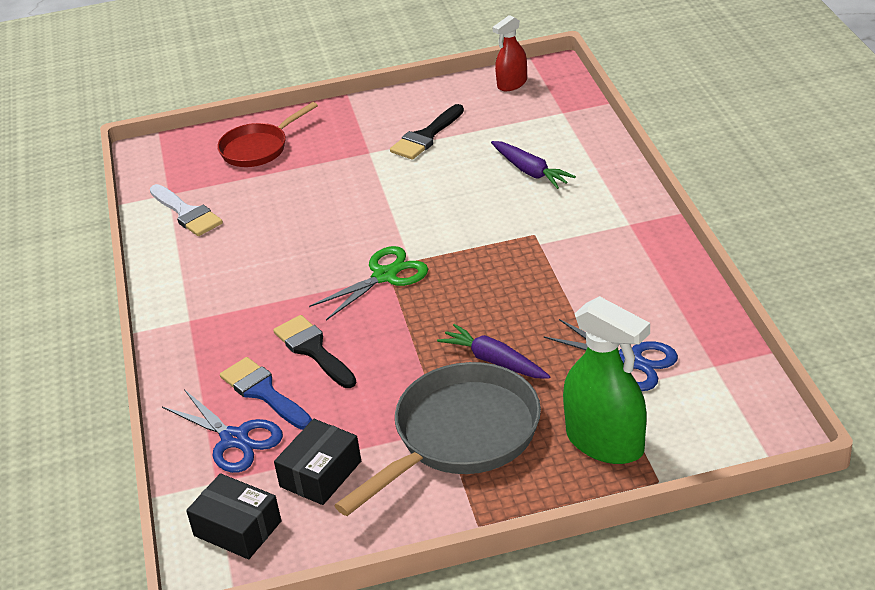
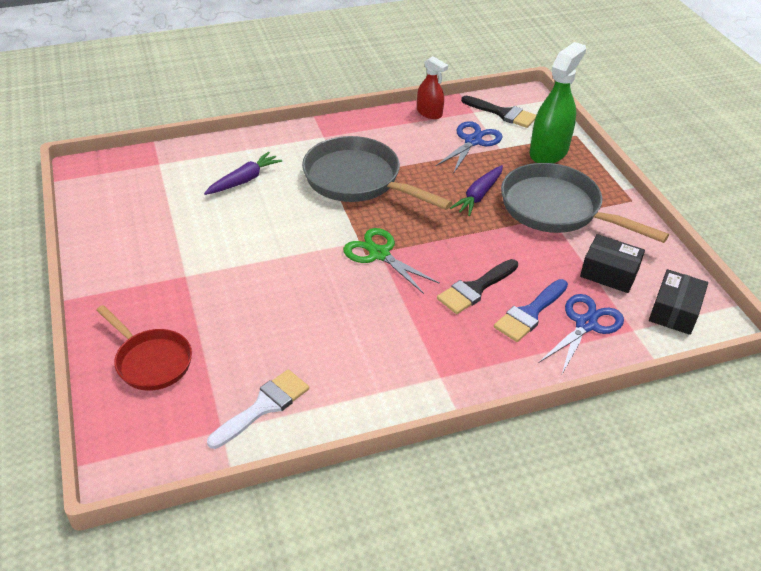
camera: 100 degrees left, 5 degrees up
black brush [390,104,464,160] -> black brush moved to [461,96,536,128]
red spray bottle [493,15,527,91] -> red spray bottle moved to [417,56,448,119]
none -> grey pan [302,136,452,210]

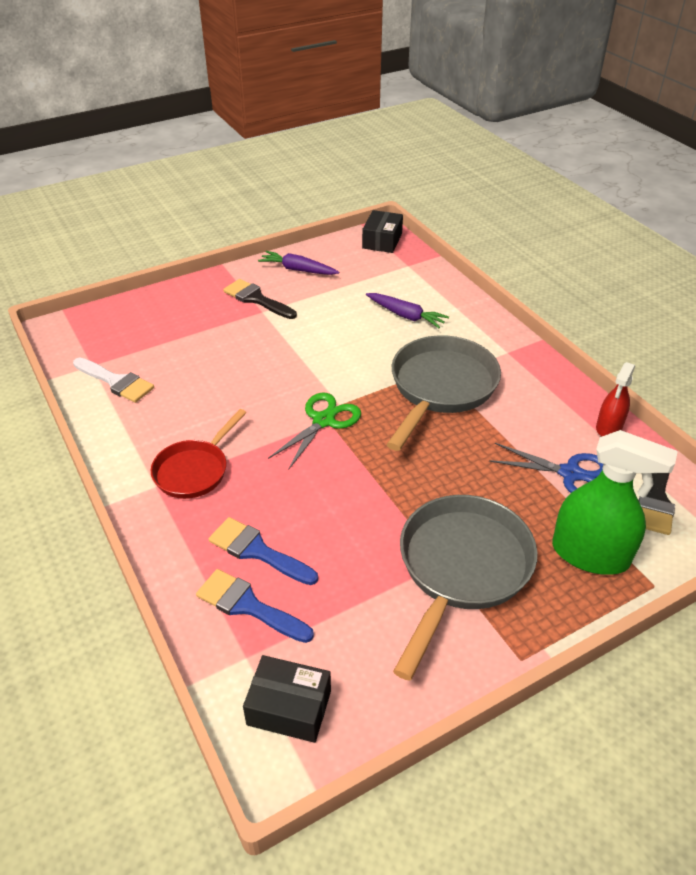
camera: 80 degrees right, 0 degrees up
red pan [96,305,192,391] -> red pan moved to [151,409,247,499]
black brush [437,259,518,314] -> black brush moved to [223,279,297,319]
purple carrot [450,165,503,216] -> purple carrot moved to [258,251,339,275]
blue scissors [539,294,624,376] -> blue brush [196,569,314,643]
black box [580,234,645,293] -> black box moved to [362,210,403,253]

